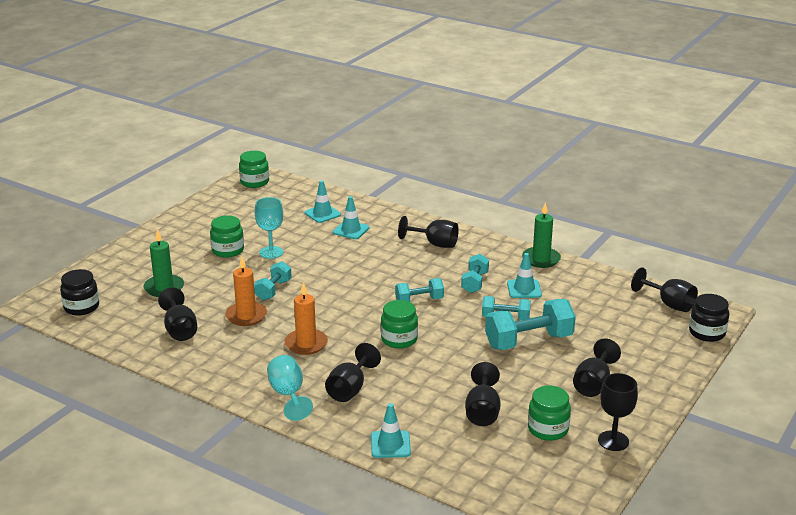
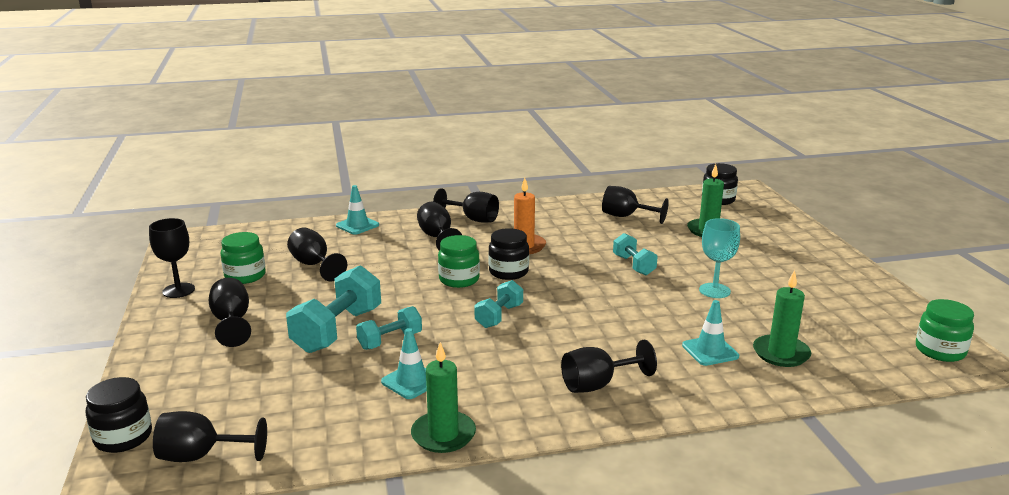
camera: 135 degrees right, 5 degrees down
green jar [210,215,244,258] -> none
orange candle [225,256,267,326] -> none
turquoise goblet [267,355,313,421] -> black goblet [433,188,499,223]
turquoise traffic cone [305,181,341,223] -> green candle [753,270,811,367]
turquoise dumbbell [461,254,489,293] -> none
none -> black jar [488,228,529,280]

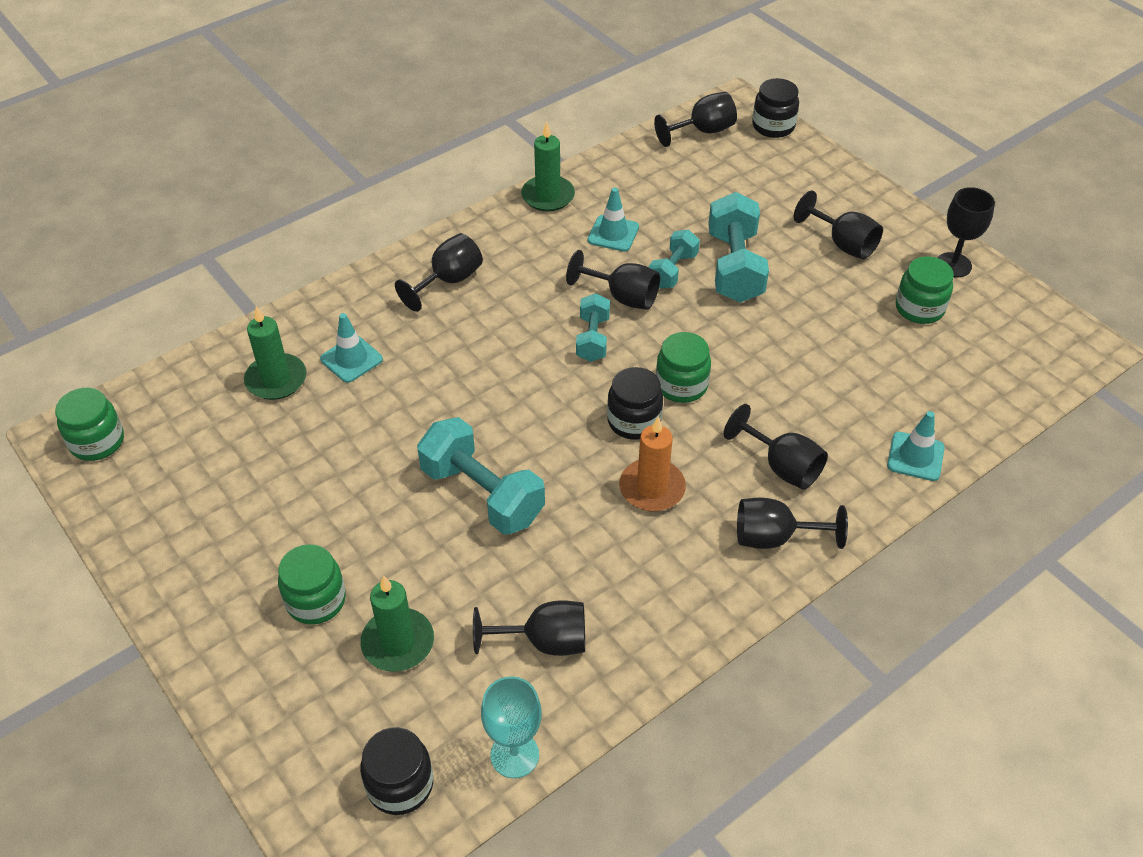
camera: 155 degrees right, 25 degrees up
black goblet [287,227,347,282] -> black goblet moved to [566,250,660,310]
turquoise dumbbell [613,233,658,275] -> turquoise dumbbell [417,417,545,535], size x1.72
turquoise goblet [699,218,740,298] -> turquoise goblet moved to [481,676,542,778]
none -> green jar [278,544,346,624]

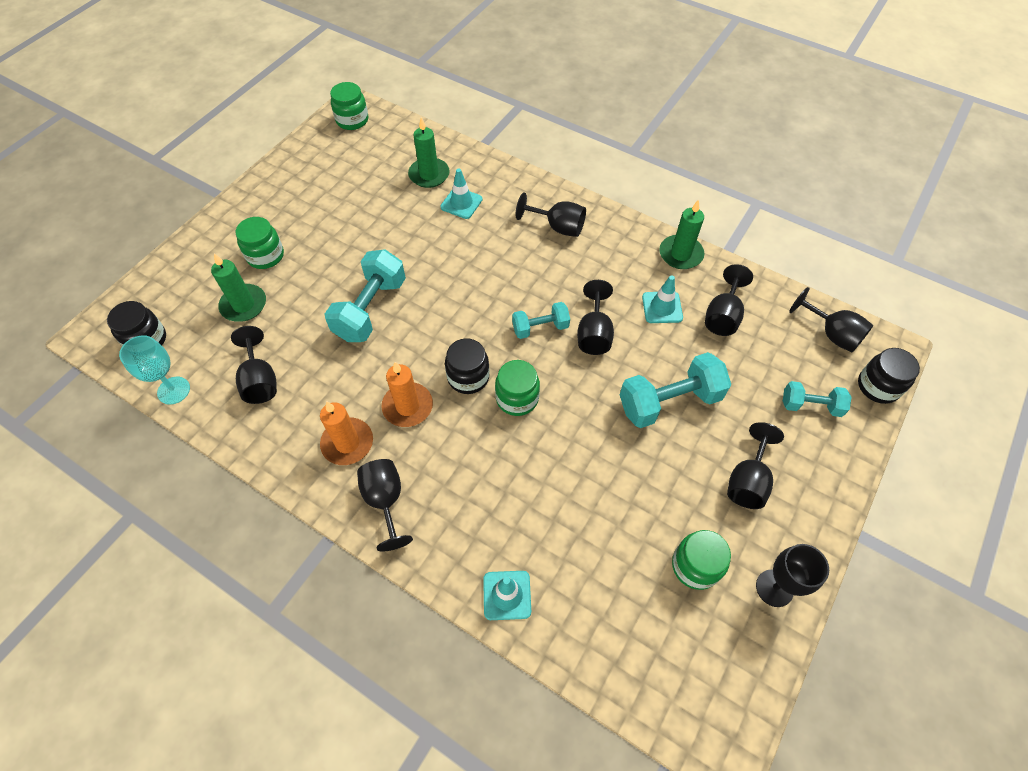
camera: 70 degrees right, 10 degrees up
turquoise dumbbell [649,230,700,289] -> turquoise dumbbell moved to [783,381,851,417]
black goblet [724,404,828,490] -> black goblet moved to [705,264,753,336]
none -> orange candle [320,401,373,465]

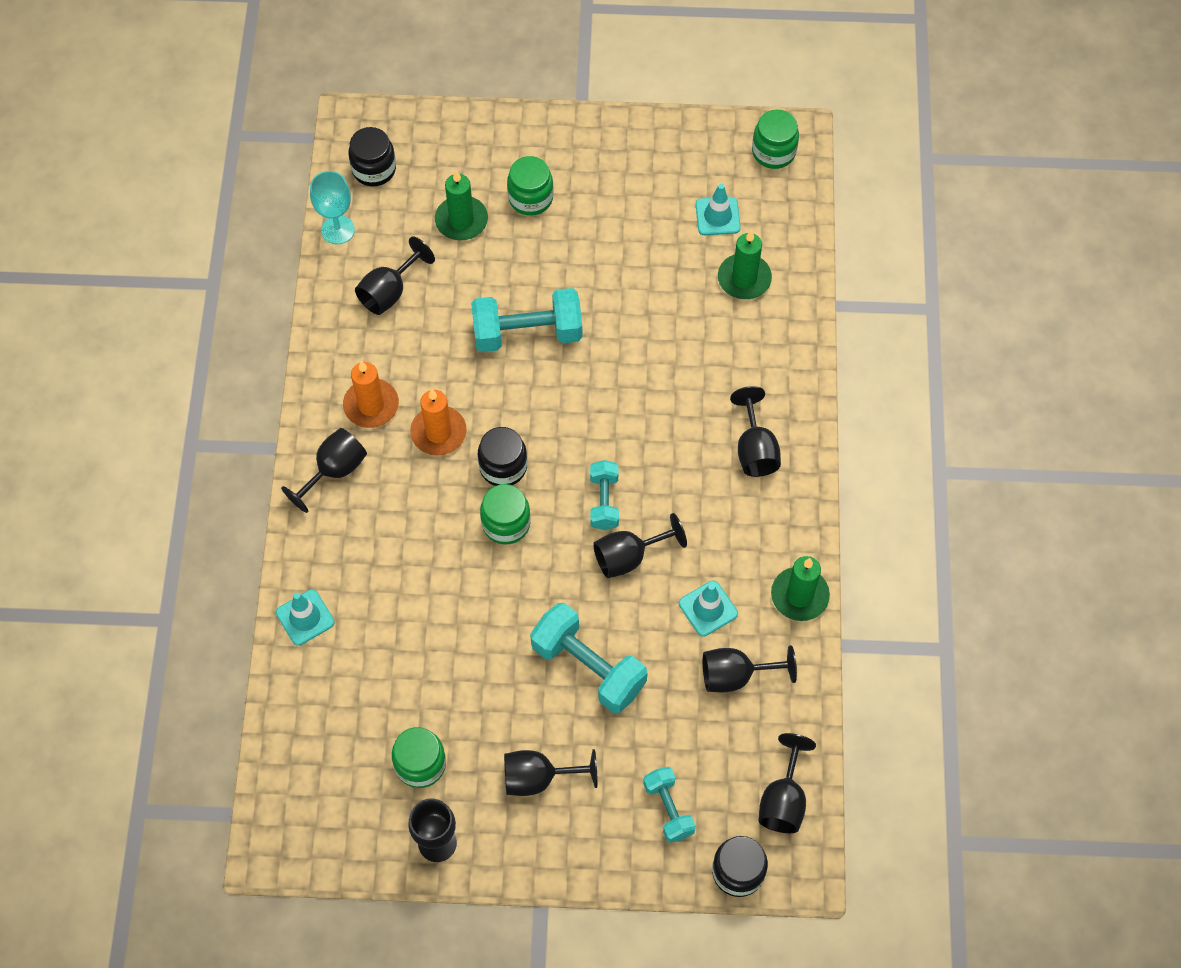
camera: 60 degrees right, 5 degrees up
turquoise traffic cone [440,168,483,219] -> turquoise traffic cone moved to [696,184,741,235]
turquoise dumbbell [512,302,570,339] -> turquoise dumbbell turned 45 degrees clockwise [590,460,619,530]

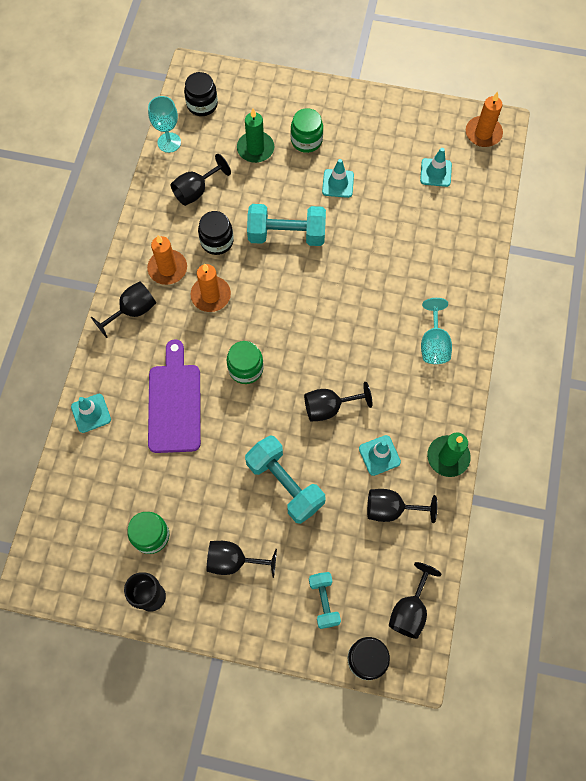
camera: 10 degrees right, 5 degrees up
black jar [478,427,527,486] -> black jar moved to [198,211,233,255]
turquoise dumbbell [590,460,619,530] -> none
green candle [718,230,772,299] -> none
black goblet [730,386,781,477] -> turquoise goblet [421,298,452,364]
green jar [752,110,799,169] -> orange candle [466,92,503,147]
none -> purple cutting board [148,339,201,453]
none -> turquoise traffic cone [322,159,354,198]

